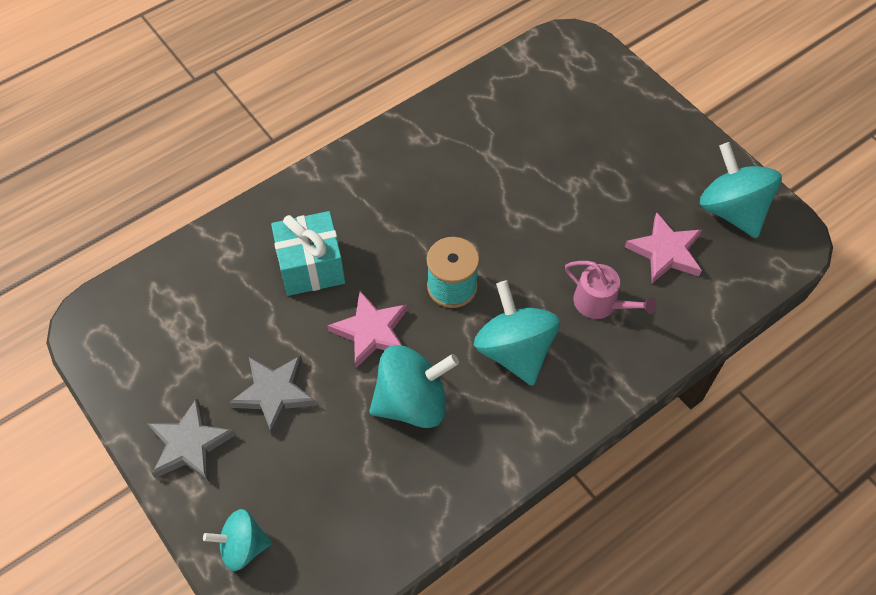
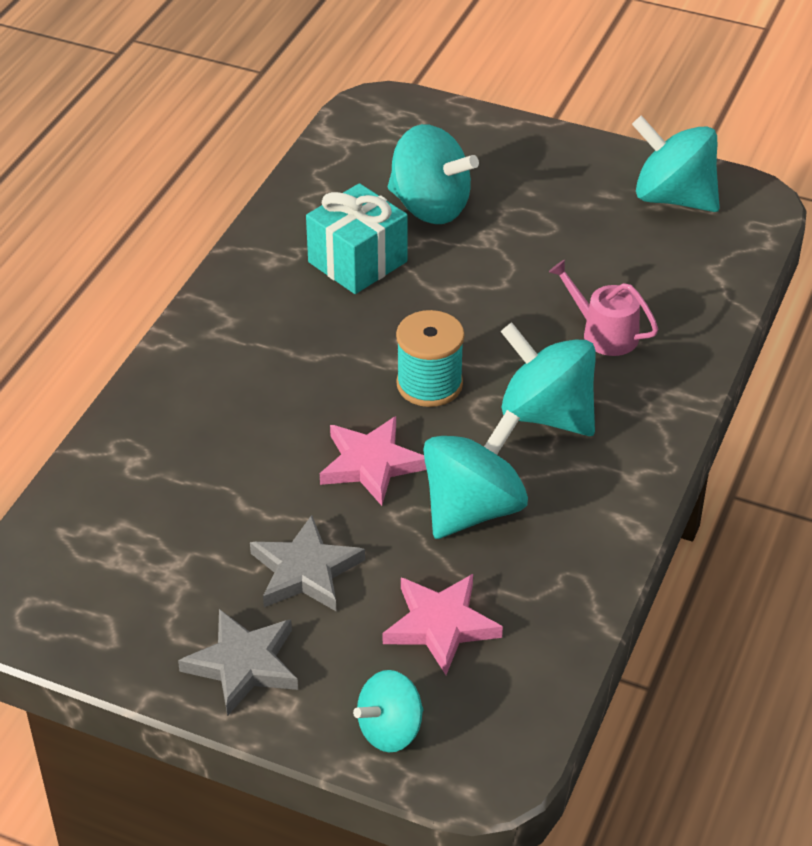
camera: 30 degrees left, 15 degrees down
turquoise gift [271,211,345,296] -> turquoise gift moved to [306,183,407,294]
pink watering can [565,261,657,319] -> pink watering can turned 150 degrees counterclockwise [549,260,659,356]
pink star [625,212,702,283] -> pink star moved to [383,574,503,675]
none -> turquoise spinning top [388,124,479,224]

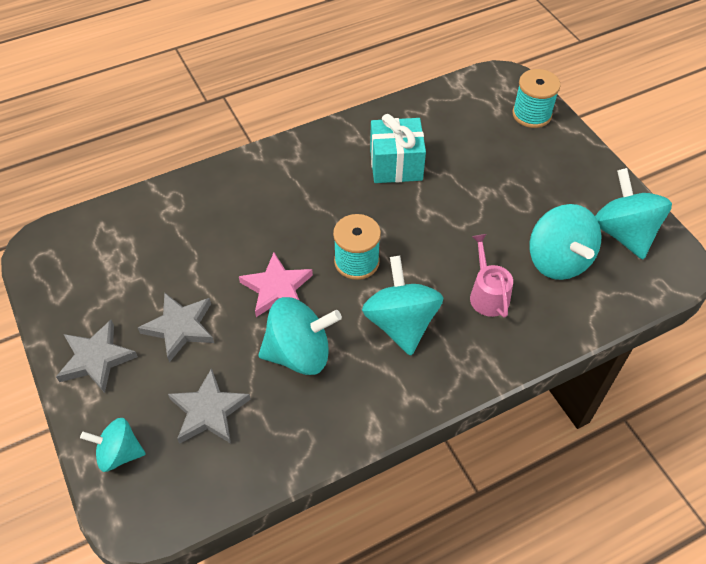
camera: 40 degrees right, 10 degrees up
pink star [383,574,503,675] -> grey star [168,368,251,444]
turquoise spinning top [388,124,479,224] -> turquoise spinning top moved to [530,204,601,280]
none -> turquoise spool [512,69,561,128]

